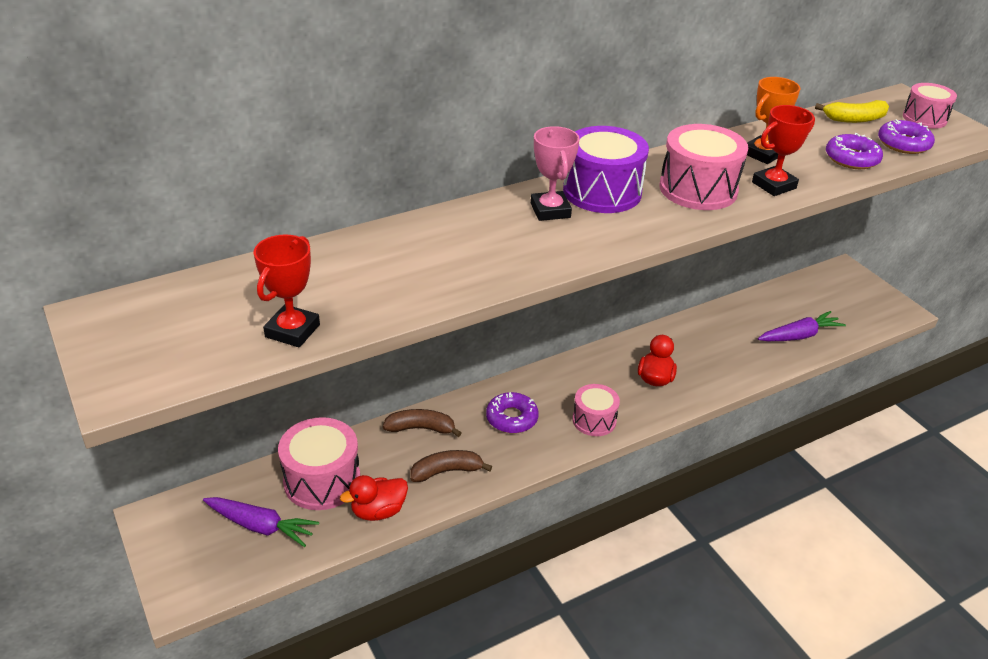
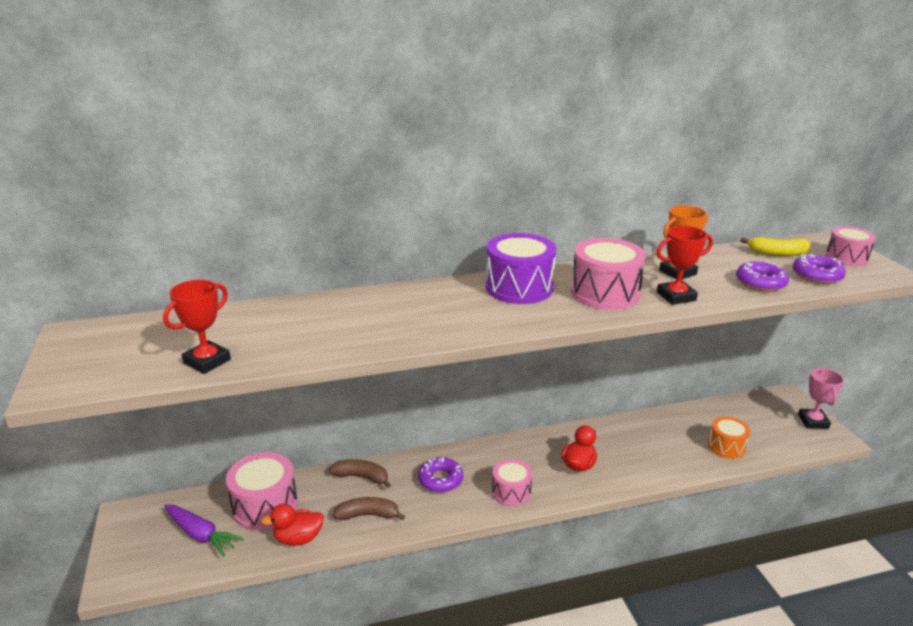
camera: 15 degrees right, 10 degrees down
pink trophy [531,126,580,221] -> pink trophy moved to [798,368,844,429]
purple carrot [758,311,846,341] -> orange drum [708,416,750,459]

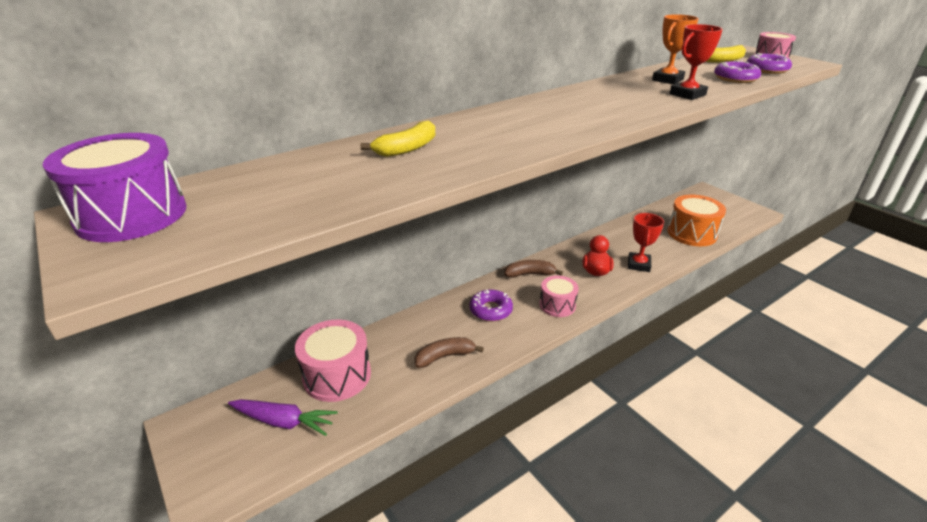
camera: 20 degrees left, 5 degrees up
red trophy [163,280,231,374] -> red trophy moved to [628,213,664,272]
red duck [261,504,324,546] -> none
brown banana [329,459,391,488] -> brown banana moved to [504,260,563,278]
purple drum [486,233,556,304] -> purple drum moved to [43,133,186,242]
pink drum [571,238,646,310] -> none
orange drum [708,416,750,459] -> orange drum [667,195,726,246], size x1.59
pink trophy [798,368,844,429] -> none
none -> yellow banana [360,121,435,157]

